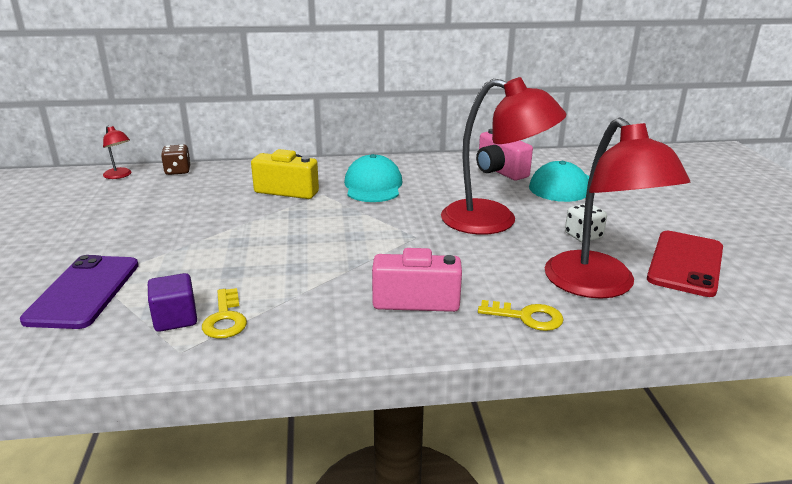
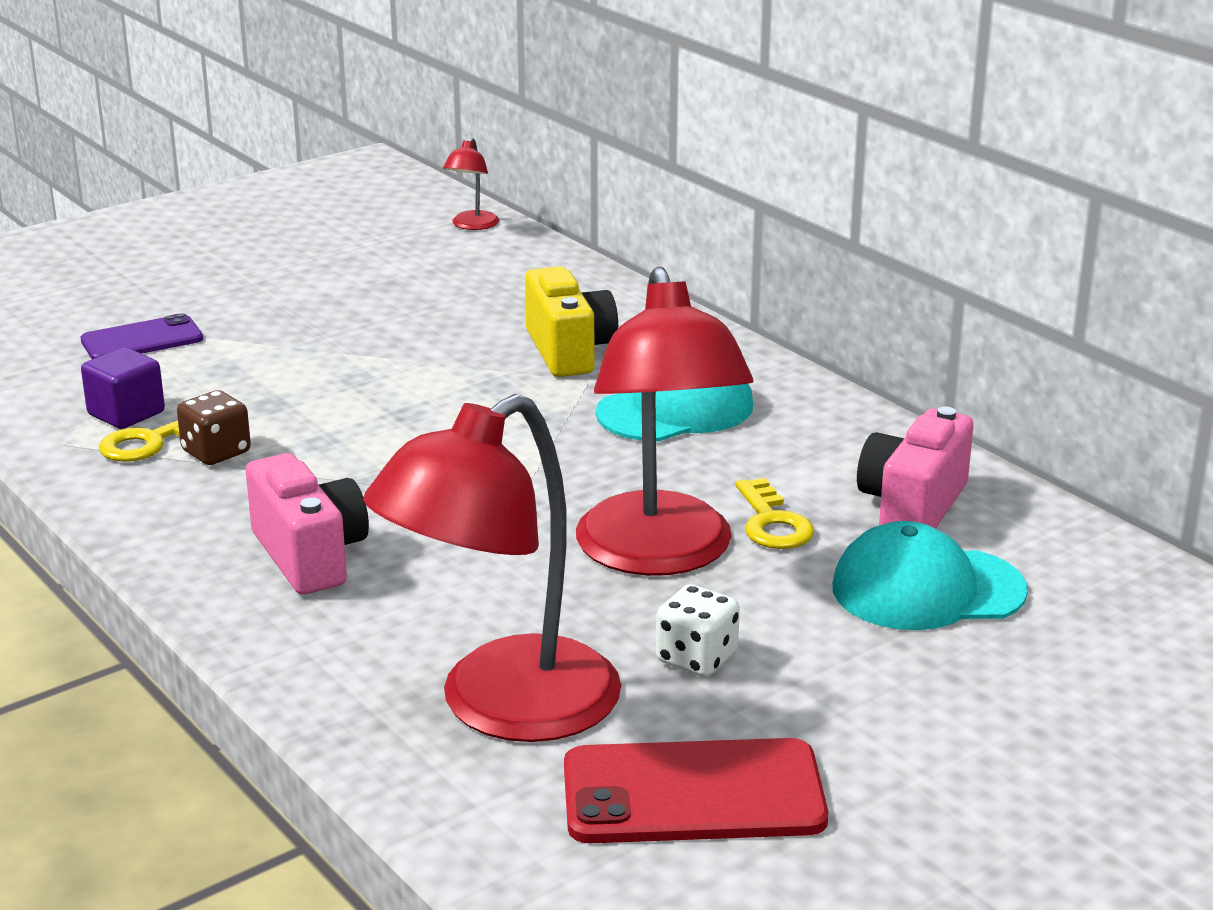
camera: 60 degrees right, 0 degrees up
purple phone [20,255,139,329] -> purple phone [81,313,203,359], size x0.65
brown dice [161,145,191,175] -> brown dice moved to [177,390,251,465]
yellow key [478,300,564,331] -> yellow key moved to [735,478,814,549]

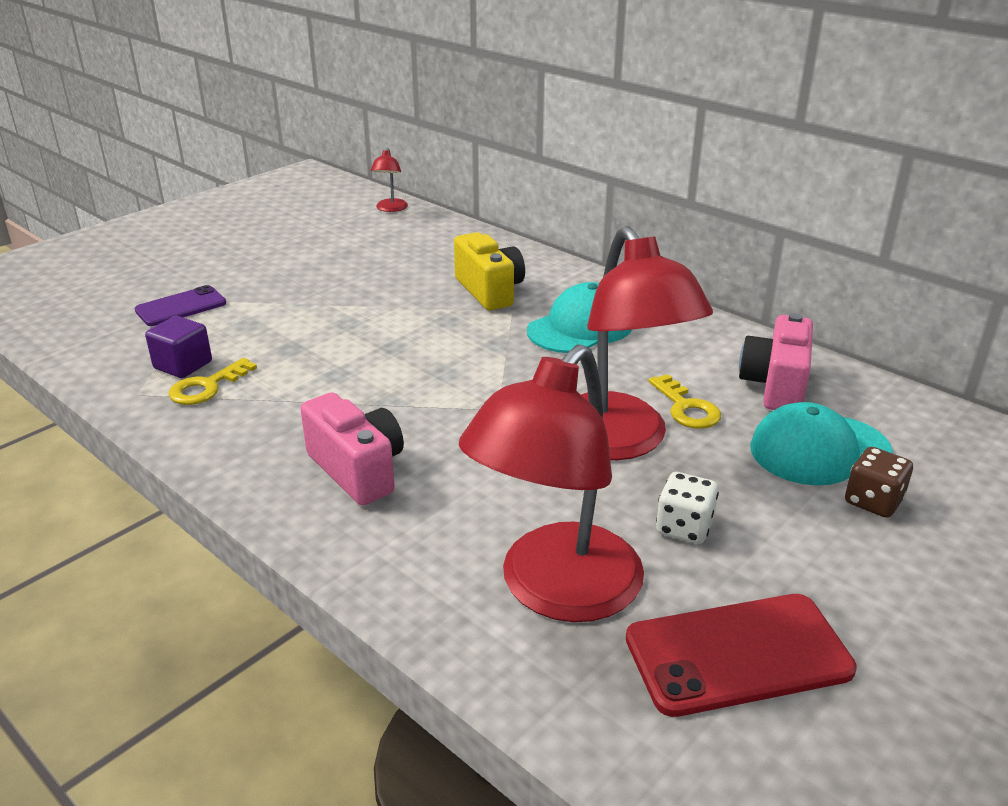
camera: 10 degrees left, 5 degrees up
brown dice [177,390,251,465] -> brown dice moved to [845,447,913,518]

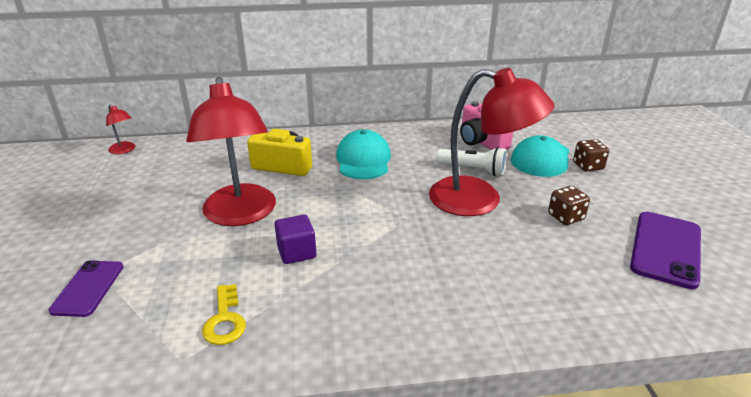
camera: 50 degrees left, 0 degrees up
purple cube [145,316,212,378] -> purple cube moved to [274,214,316,264]
pink camera [300,392,404,506] -> none
red lamp [459,344,644,622] -> red lamp moved to [186,77,276,226]
red phone [626,594,857,717] -> purple phone [630,212,701,289]
yellow key [649,374,721,429] -> white flashlight [436,147,506,176]
white dice [656,472,719,544] -> brown dice [548,186,590,225]

